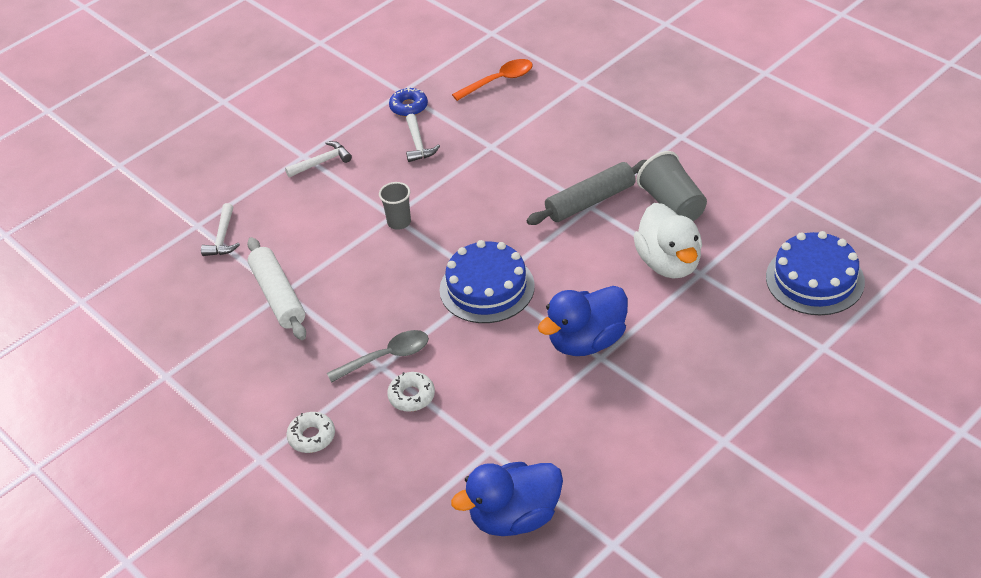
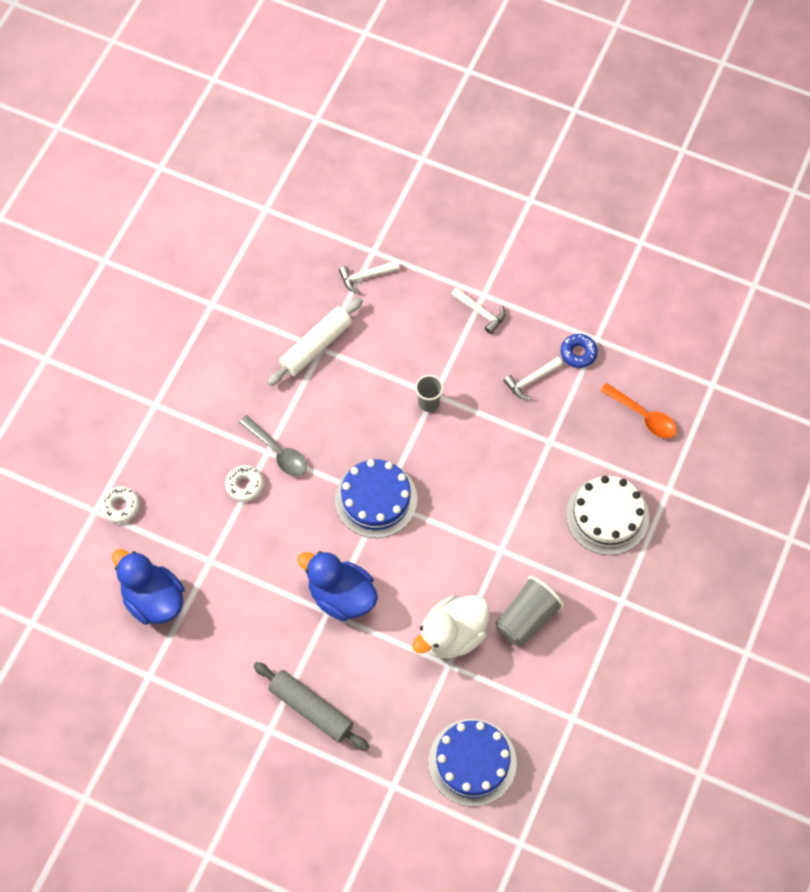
camera: 65 degrees right, 20 degrees up
white donut [286,412,335,453] -> white donut moved to [101,486,140,523]
grey rolling pin [526,160,647,225] -> grey rolling pin moved to [253,662,369,751]
none -> white cake [566,476,649,555]

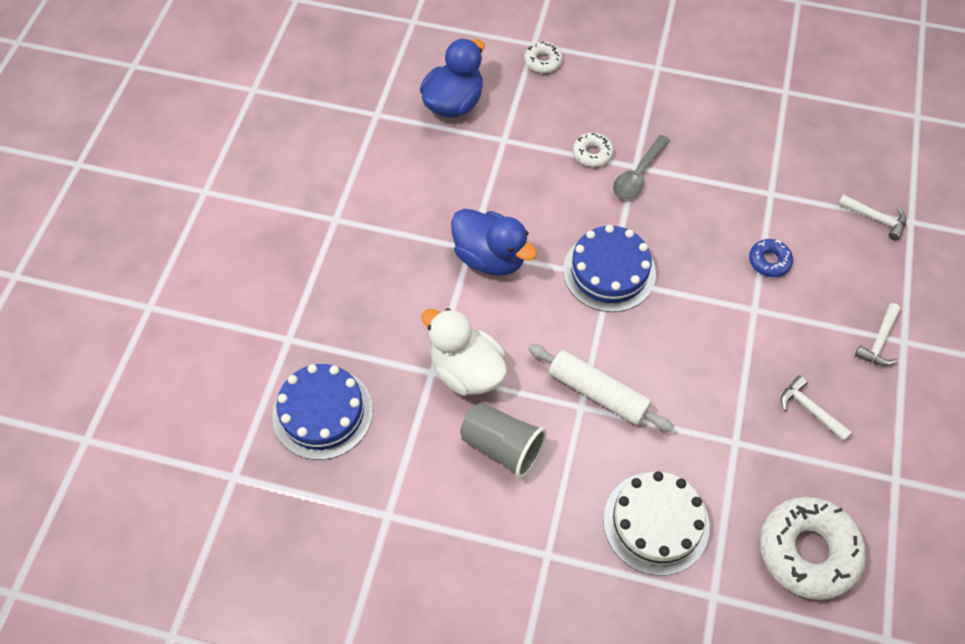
camera: 80 degrees right, 5 degrees down
grey rolling pin [253,662,369,751] -> none
white rolling pin [268,298,363,386] -> white rolling pin moved to [529,344,674,432]
blue duck [297,551,378,621] -> blue duck turned 105 degrees clockwise [451,209,537,276]
white hammer [339,260,400,293] -> white hammer turned 150 degrees clockwise [838,194,907,241]
grey cup [415,375,444,412] -> none
blue donut [560,334,598,368] -> blue donut moved to [749,239,793,277]
orange spoon [600,383,677,438] -> white donut [760,497,866,600]

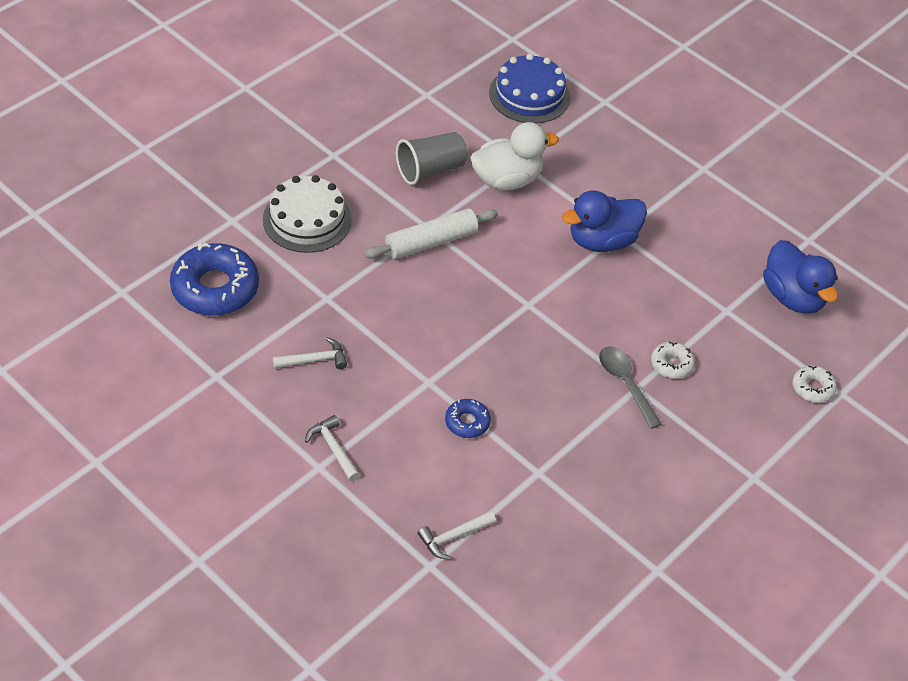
camera: 115 degrees right, 10 degrees down
blue cake [563,225,656,312] -> none
white donut [760,497,866,600] -> blue donut [170,243,259,316]

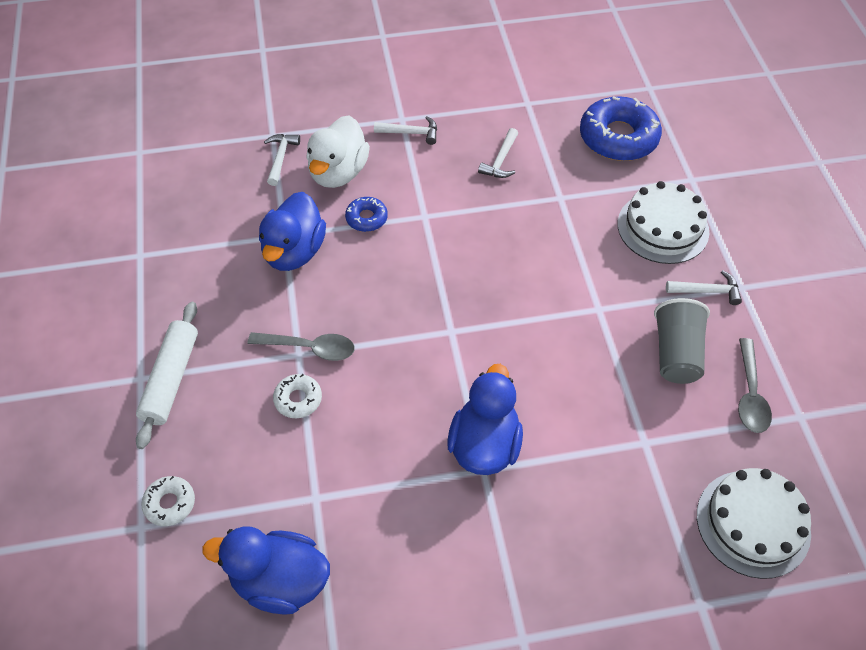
camera: 130 degrees right, 5 degrees up
white rolling pin [364,208,498,259] -> white rolling pin moved to [136,302,198,449]
white duck [470,122,559,190] -> white duck moved to [306,115,370,188]
blue cake [489,54,570,123] -> white cake [697,468,811,579]
none -> blue duck [259,192,326,271]
none -> white hammer [666,270,742,305]
none -> grey spoon [738,338,772,433]

